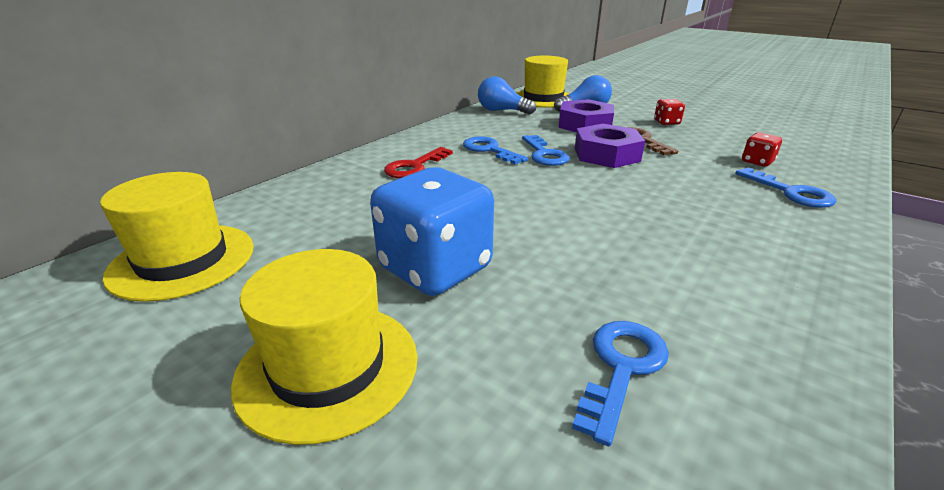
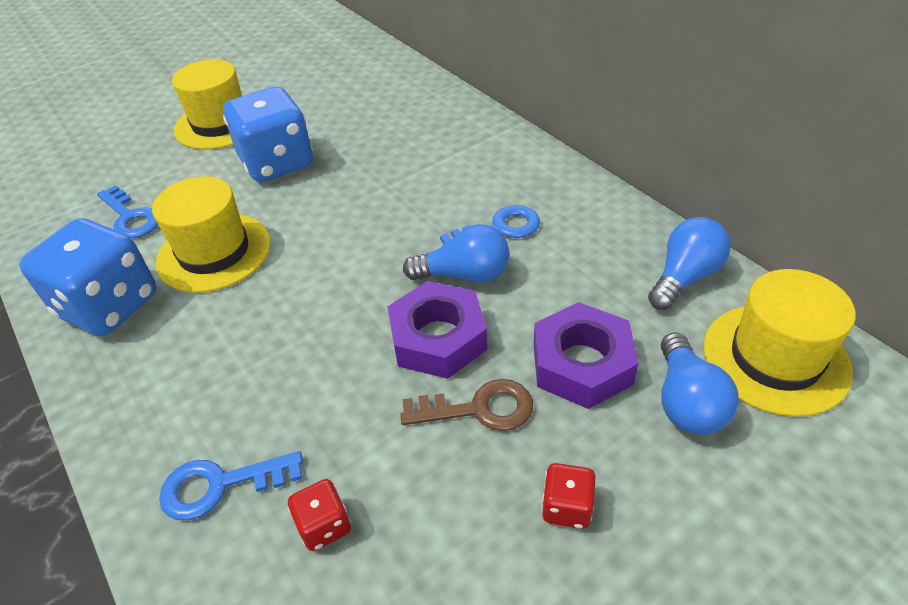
camera: 110 degrees right, 15 degrees up
yellow hat [100,172,254,302] -> yellow hat moved to [152,176,271,293]
red key [384,147,453,178] -> none
blue key [522,135,570,166] -> blue light bulb [403,224,509,283]
none -> blue dice [19,218,156,336]

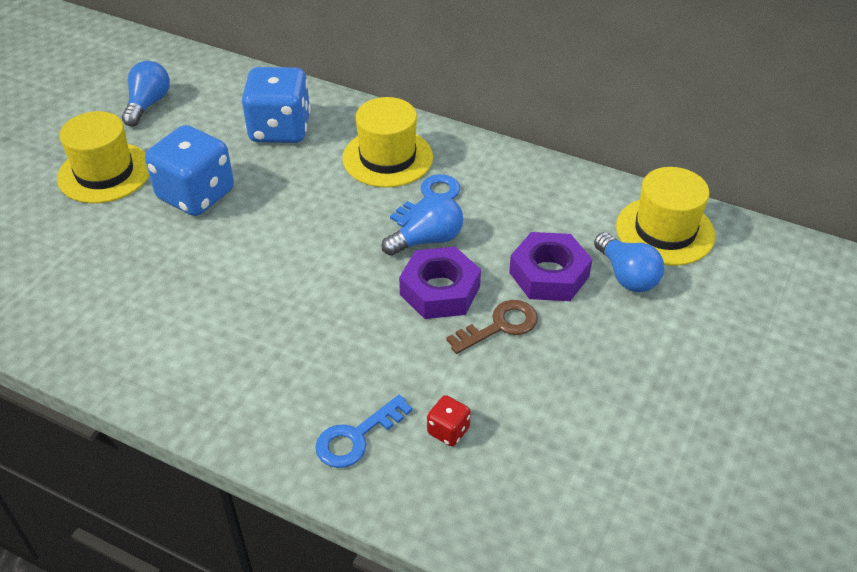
camera: 30 degrees left, 0 degrees up
blue dice [19,218,156,336] -> blue dice moved to [242,67,311,143]
blue key [97,185,158,239] -> none
yellow hat [152,176,271,293] -> yellow hat moved to [342,97,433,187]
red dice [541,463,596,529] -> none
blue light bulb [648,217,731,310] -> blue light bulb moved to [122,61,170,126]

